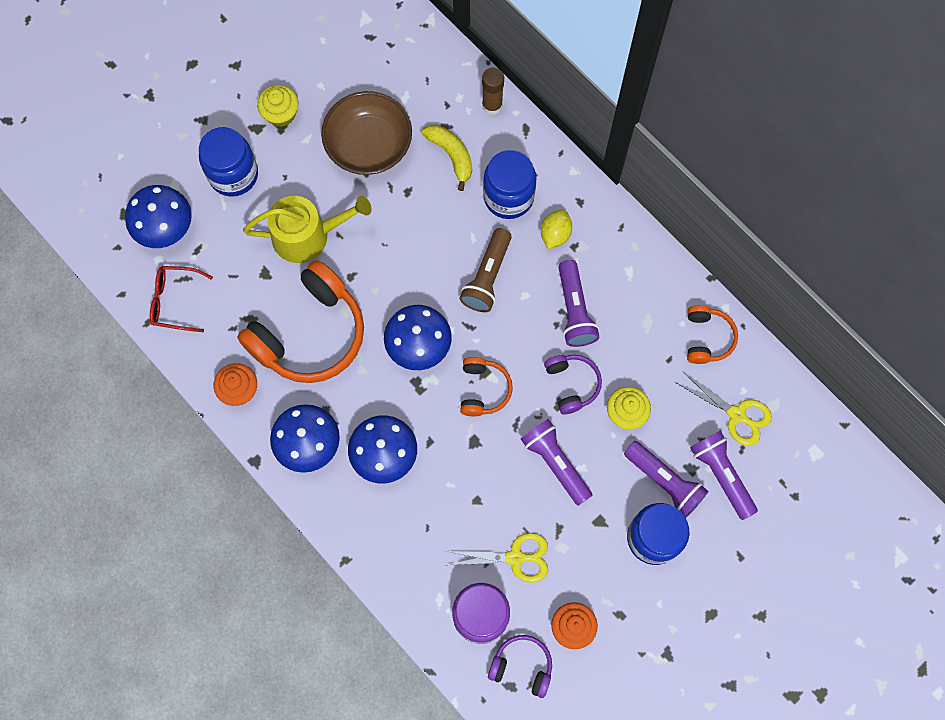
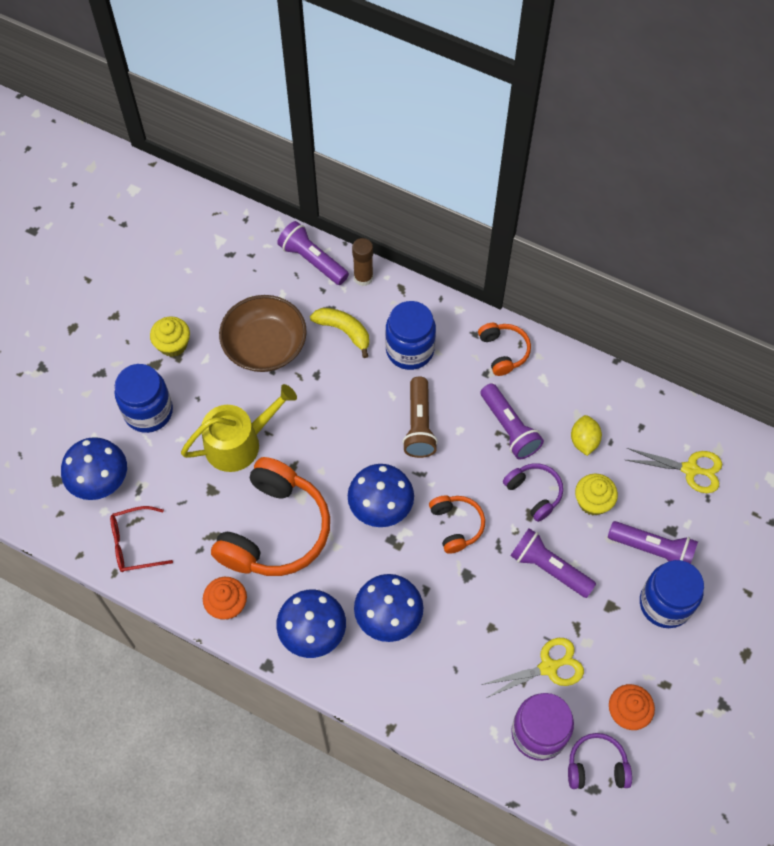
camera: 20 degrees left, 10 degrees down
yellow lemon [541,209,572,249] -> yellow lemon moved to [571,415,602,456]
orange headphones [687,305,738,364] -> orange headphones moved to [478,323,531,376]
purple flashlight [690,431,758,520] -> purple flashlight moved to [277,221,349,285]

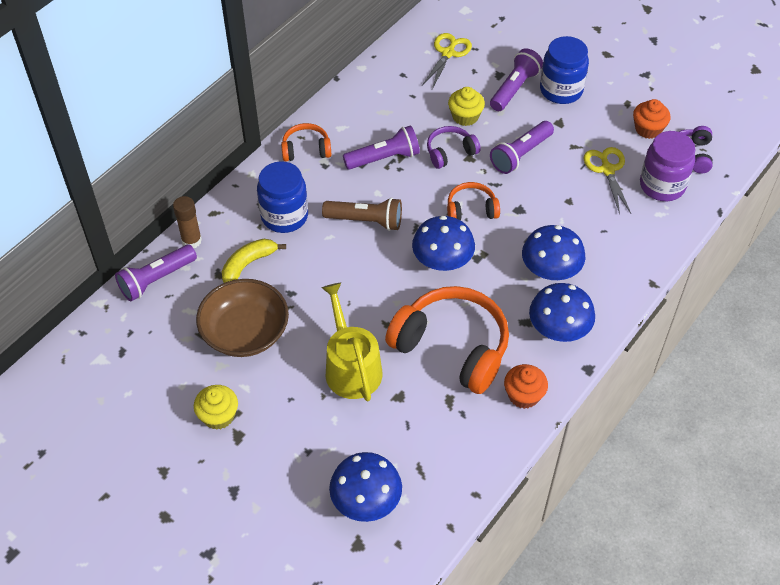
camera: 80 degrees left, 10 degrees down
red glasses [110,506,173,572] -> none
blue jar [115,364,173,433] -> none
yellow lemon [571,415,602,456] -> none

